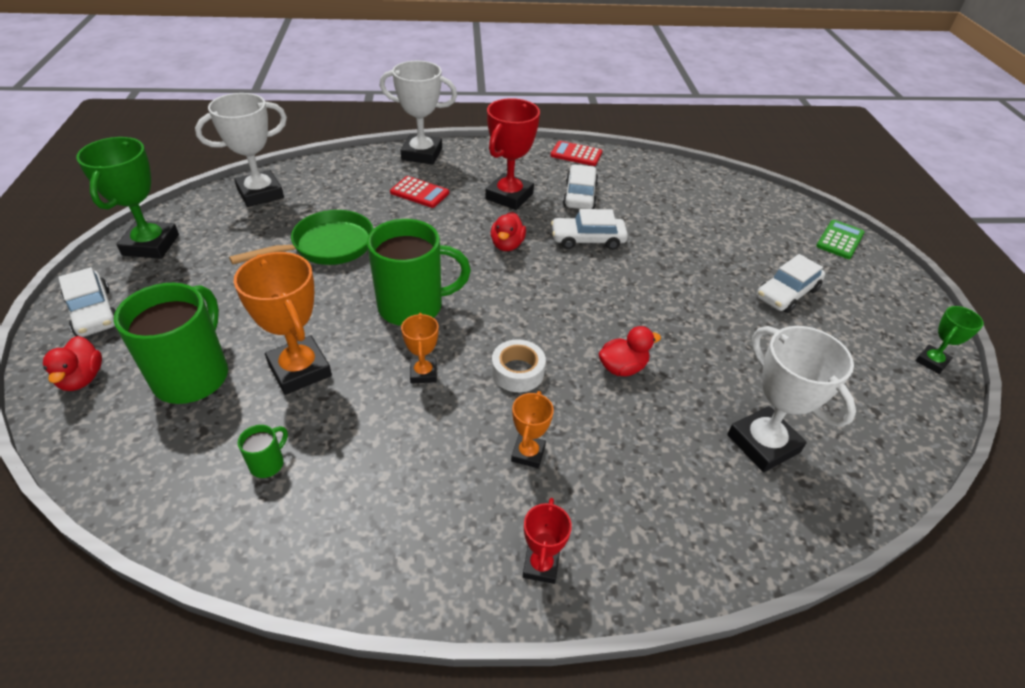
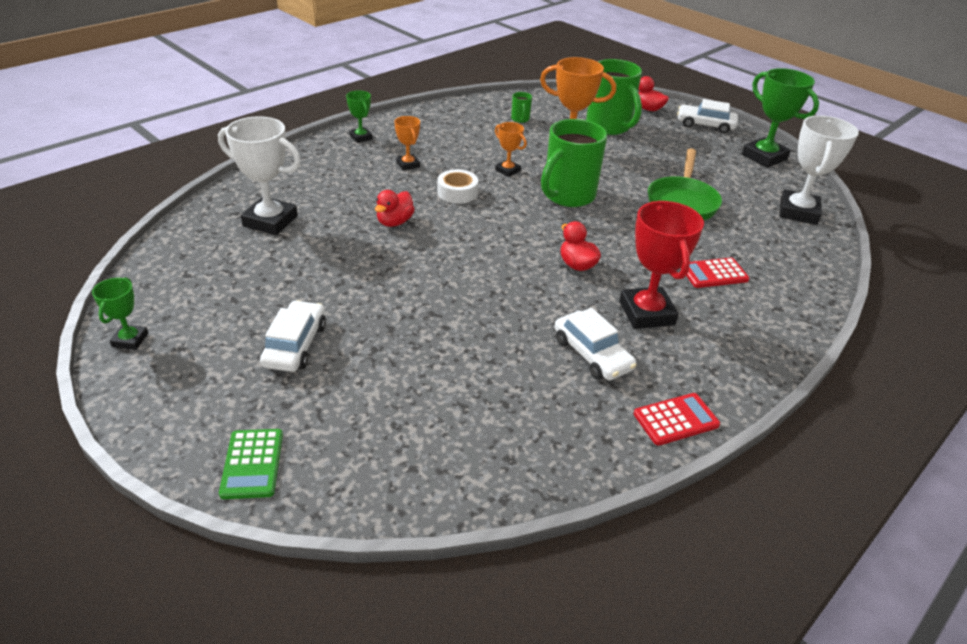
camera: 140 degrees right, 5 degrees down
white trophy [380,61,457,164] -> none
red trophy [523,498,572,584] -> green trophy [346,90,373,143]
white car [551,209,628,250] -> none

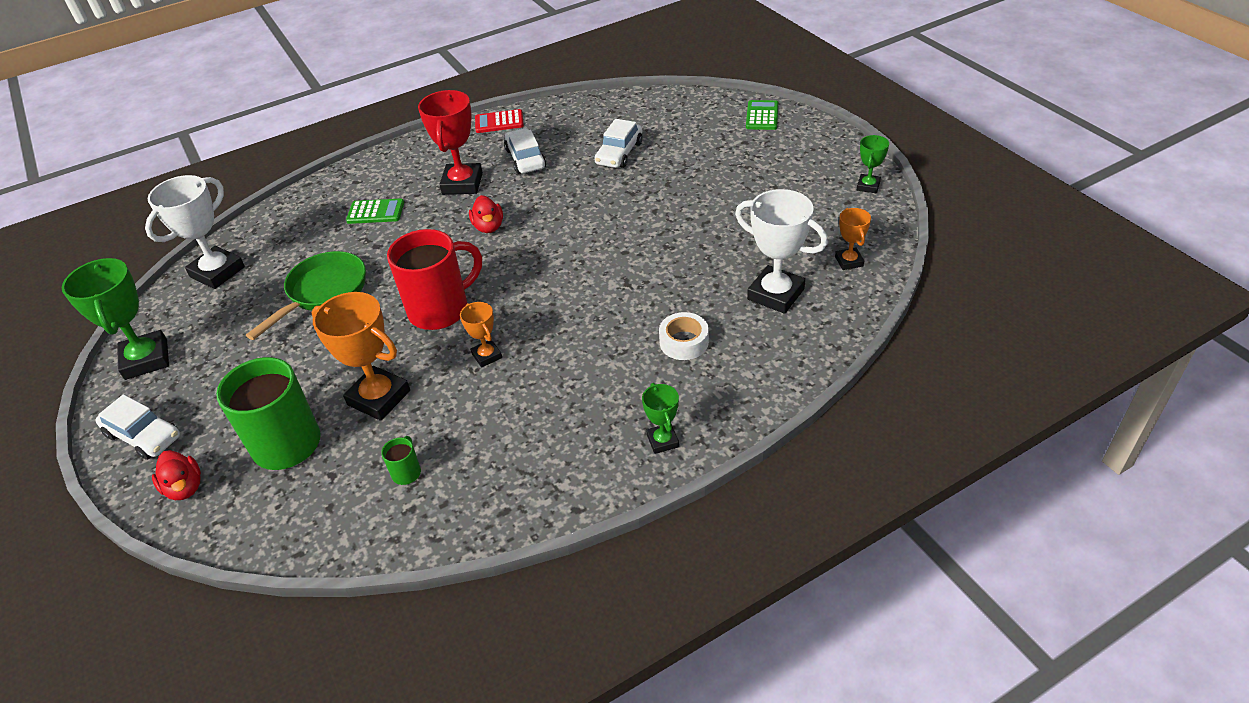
camera: 160 degrees left, 5 degrees up
white car [260,300,326,372] -> white car moved to [594,119,643,168]
red duck [375,190,415,227] -> none
orange trophy [394,116,420,171] -> orange trophy moved to [835,208,871,270]
white tape [437,170,478,204] -> white tape moved to [659,312,709,360]
green mug [541,119,607,207] -> red mug [387,229,482,330]
red calculator [681,258,750,288] -> green calculator [346,198,404,224]

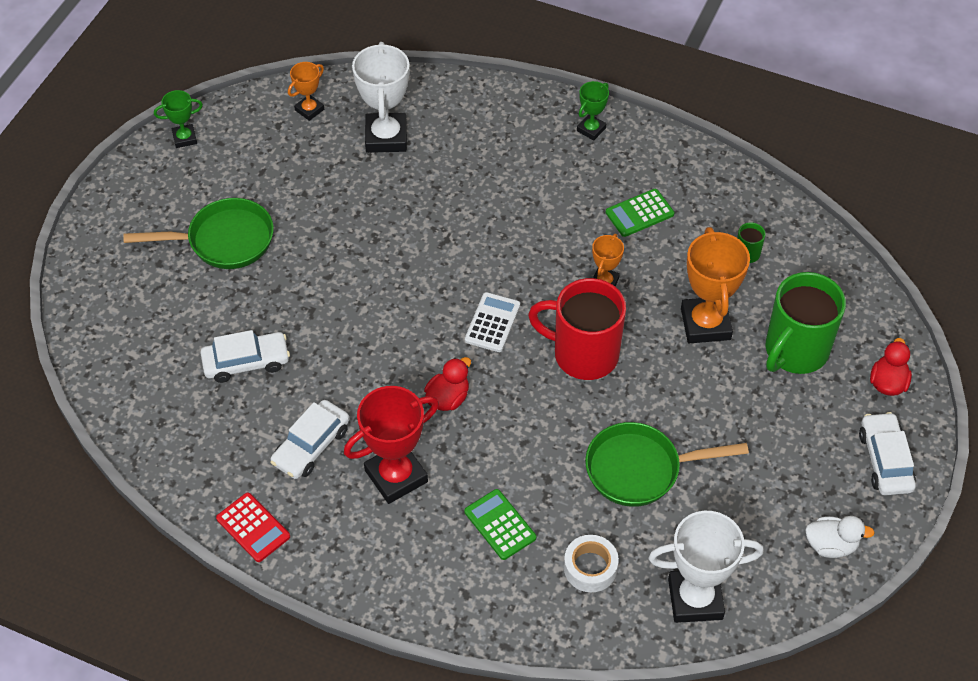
camera: 130 degrees left, 10 degrees up
green trophy [62,258,169,380] -> white duck [805,516,875,558]
white tape [659,312,709,360] -> white tape moved to [564,535,619,592]
green calculator [746,100,779,130] -> green calculator moved to [606,189,674,237]
none -> green pan [123,198,274,269]
none -> white calculator [465,292,520,352]

